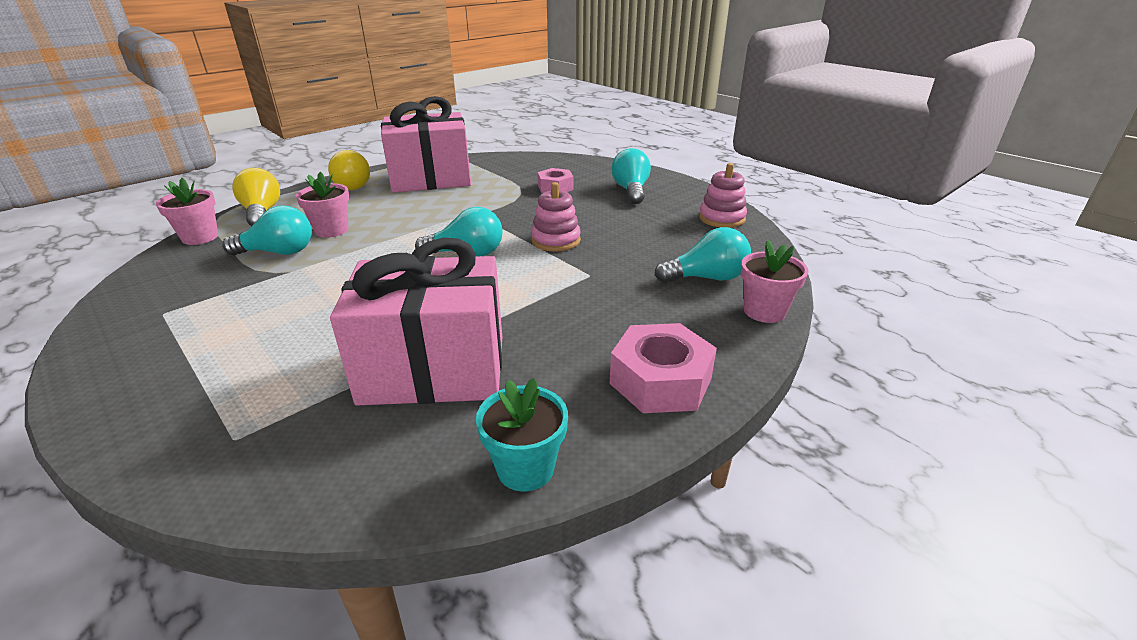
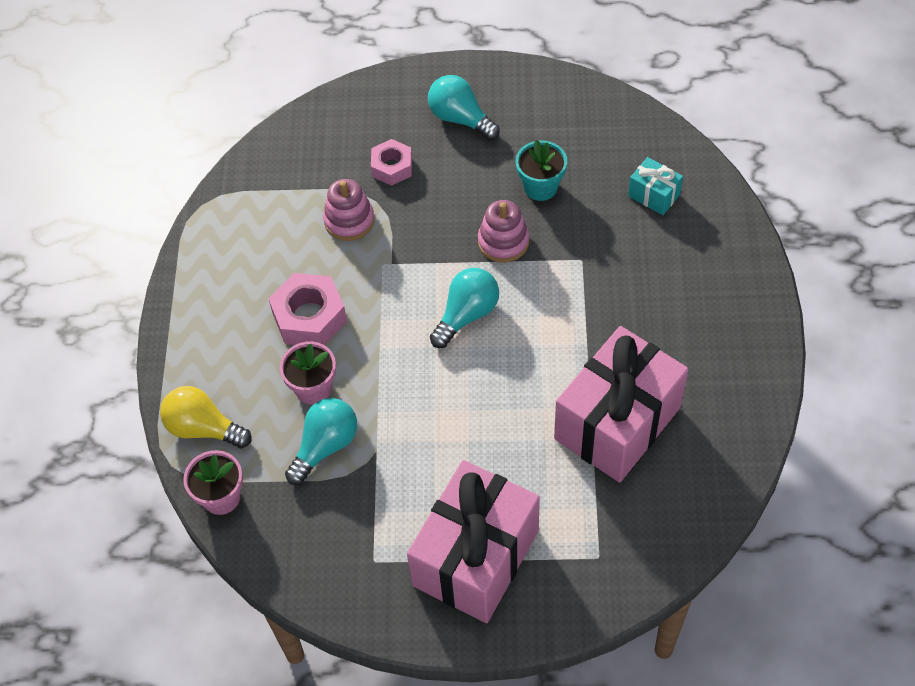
camera: 45 degrees left, 25 degrees up
yellow light bulb [328,150,370,190] -> none
pink gift [381,96,471,193] -> pink gift moved to [407,460,540,623]
turquoise flower pot [476,378,568,492] -> turquoise flower pot moved to [516,140,567,201]
pink nut [610,323,717,413] -> pink nut moved to [269,273,347,345]
turquoise light bulb [655,227,751,283] -> turquoise gift [628,157,683,215]
pink stacking toy [699,163,747,228] -> pink stacking toy moved to [323,179,375,241]
pink flower pot [741,240,808,323] -> none

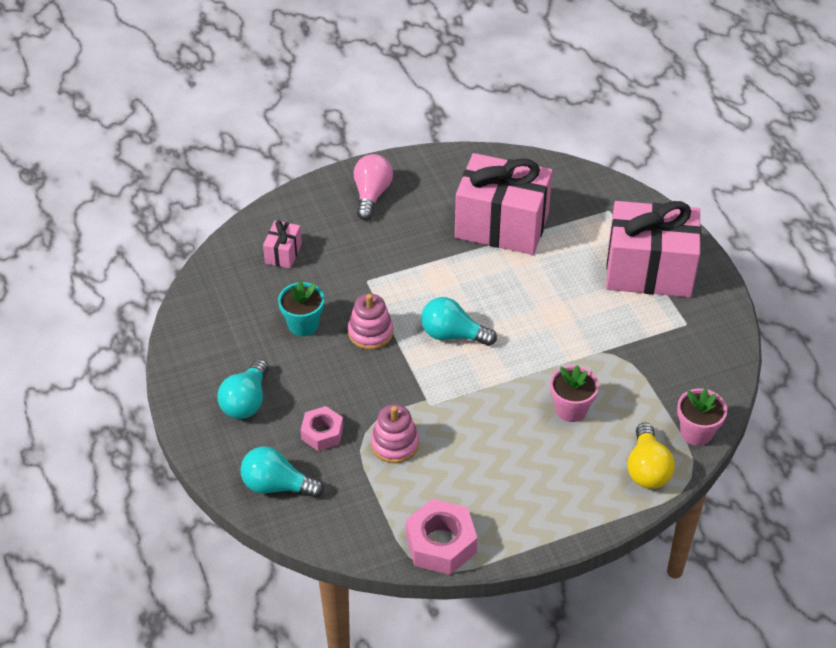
camera: 115 degrees left, 10 degrees down
pink nut [269,273,347,345] -> pink nut moved to [406,499,477,575]
turquoise light bulb [285,398,357,485] -> turquoise light bulb moved to [240,447,324,498]
turquoise gift [628,157,683,215] -> pink gift [263,220,302,269]
none -> pink light bulb [354,154,393,220]

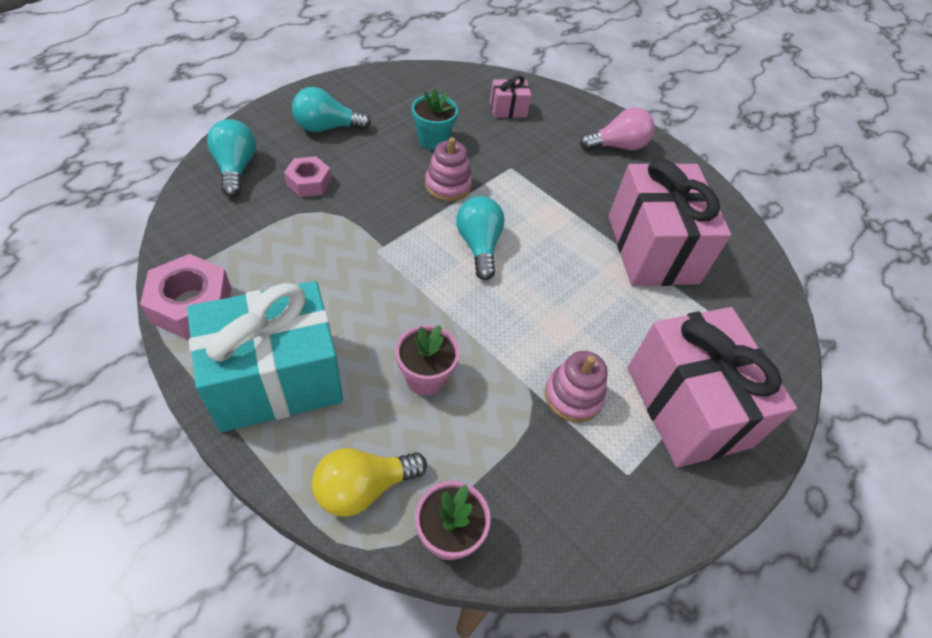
camera: 60 degrees right, 5 degrees up
pink stacking toy [371,404,419,463] -> pink stacking toy moved to [545,351,607,422]
none -> turquoise gift [187,281,343,432]

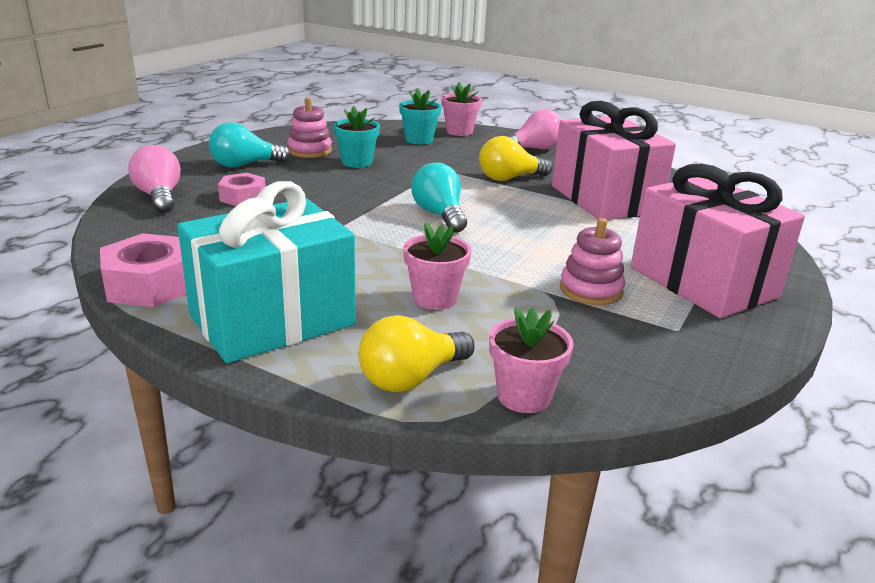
camera: 10 degrees left, 25 degrees down
turquoise light bulb [207,119,256,197] -> pink light bulb [128,145,181,213]
pink stacking toy [425,137,472,201] -> pink stacking toy moved to [287,97,332,158]
pink gift [490,75,531,118] -> turquoise flower pot [399,88,442,144]
none -> pink flower pot [441,82,482,136]
none -> yellow light bulb [479,136,553,181]

